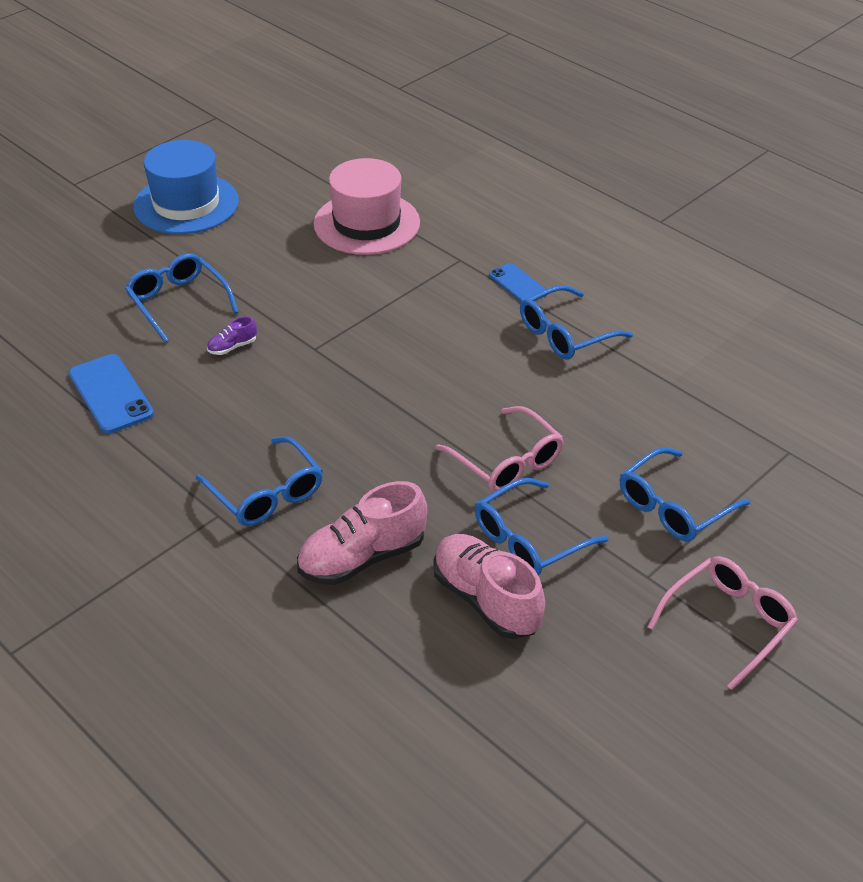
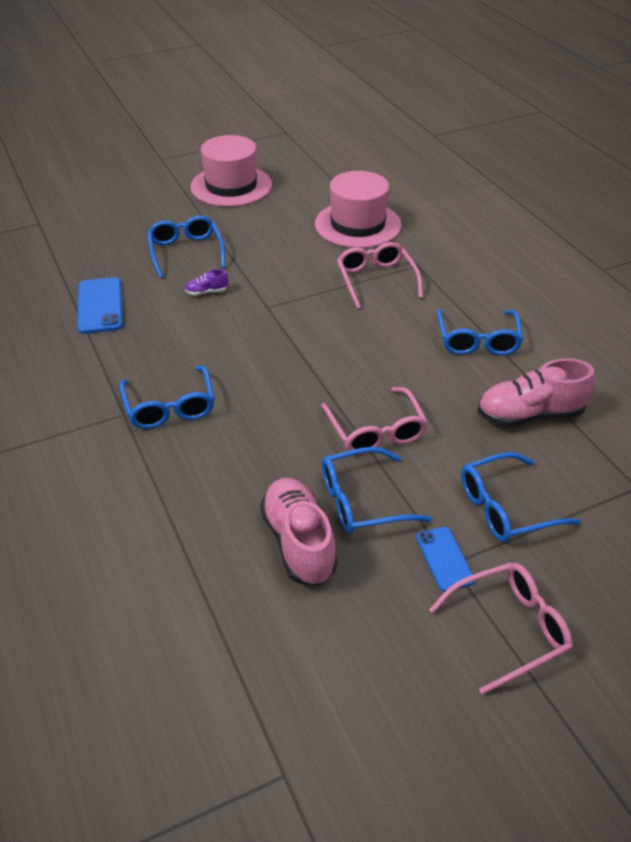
camera: 20 degrees right, 0 degrees up
blue hat [133,140,239,234] -> pink hat [190,135,272,207]
pink shoe [297,481,427,585] -> pink shoe moved to [478,358,596,427]
blue phone [489,263,547,302] -> blue phone moved to [416,527,475,592]
blue glasses [520,285,633,359] -> blue glasses turned 75 degrees counterclockwise [437,309,523,356]
none -> pink glasses [337,242,423,309]

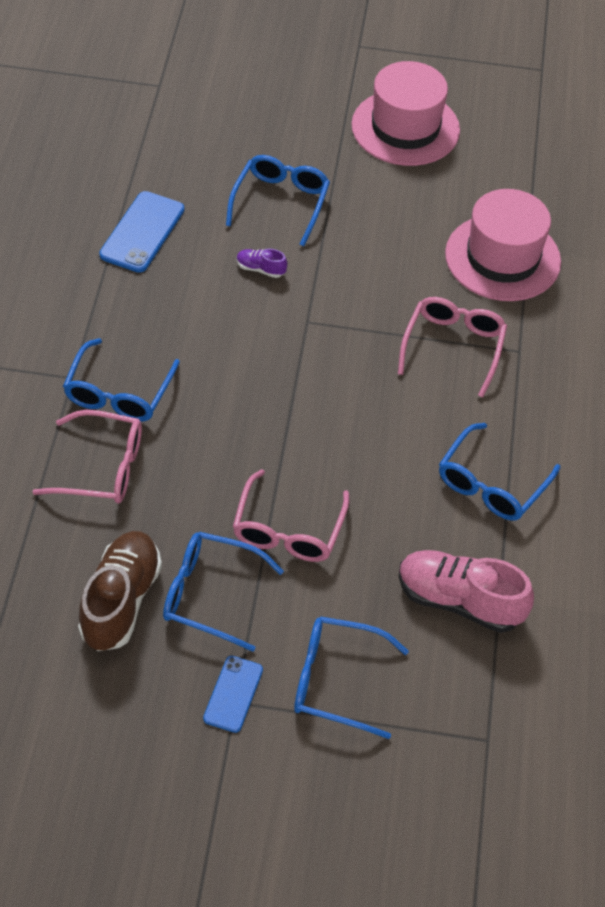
camera: 30 degrees right, 10 degrees up
pink shoe [260,478,338,585] -> brown shoe [78,531,162,651]
pink glasses [429,562,572,695] -> pink glasses moved to [33,410,142,503]

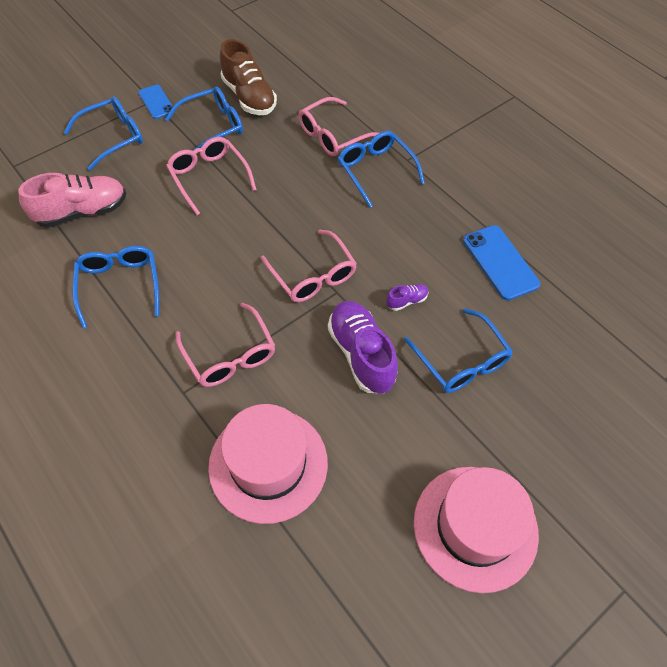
camera: 135 degrees right, 5 degrees up
none -> pink glasses [261,230,357,302]
none -> purple shoe [328,301,398,394]

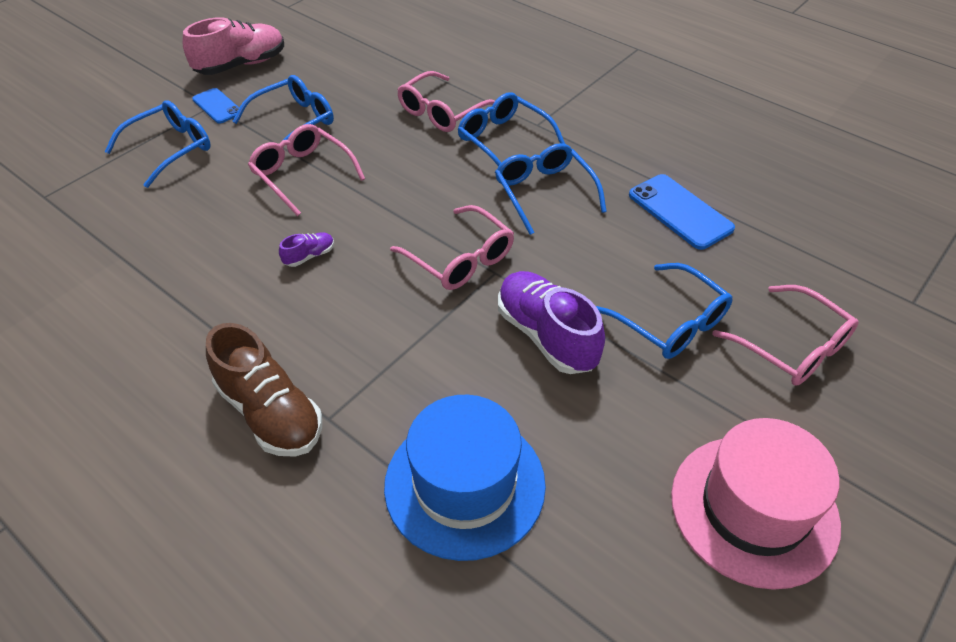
camera: 10 degrees left, 10 degrees down
pink shoe [18,173,126,228] -> pink shoe moved to [183,17,284,75]
blue glasses [72,246,159,328] -> blue glasses moved to [495,143,607,235]
pink glasses [175,303,275,387] -> pink glasses moved to [712,285,859,386]
pink hat [208,404,328,524] -> blue hat [384,395,546,561]
brown shoe [220,39,277,115] -> brown shoe moved to [206,323,322,457]
purple shoe [386,284,429,311] -> purple shoe moved to [279,232,334,267]

